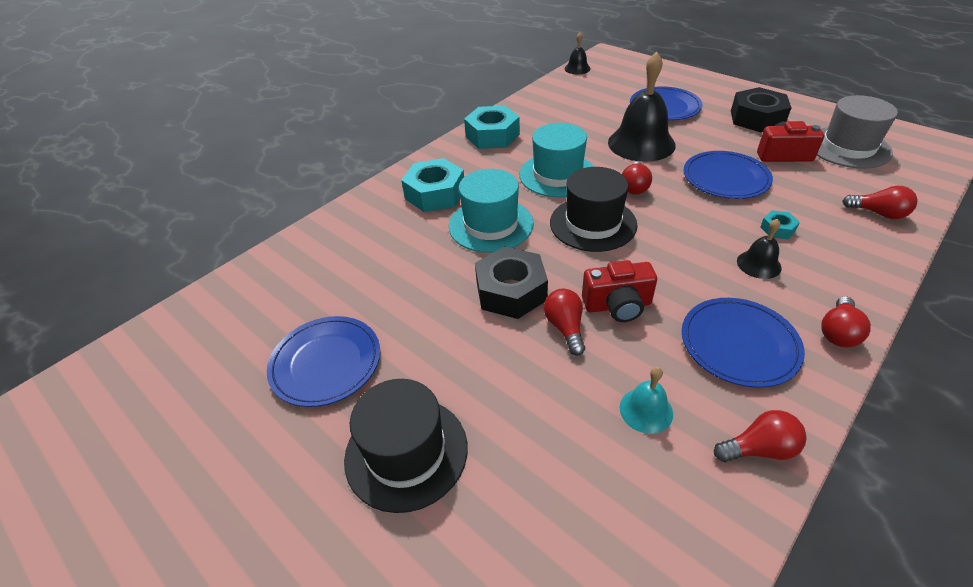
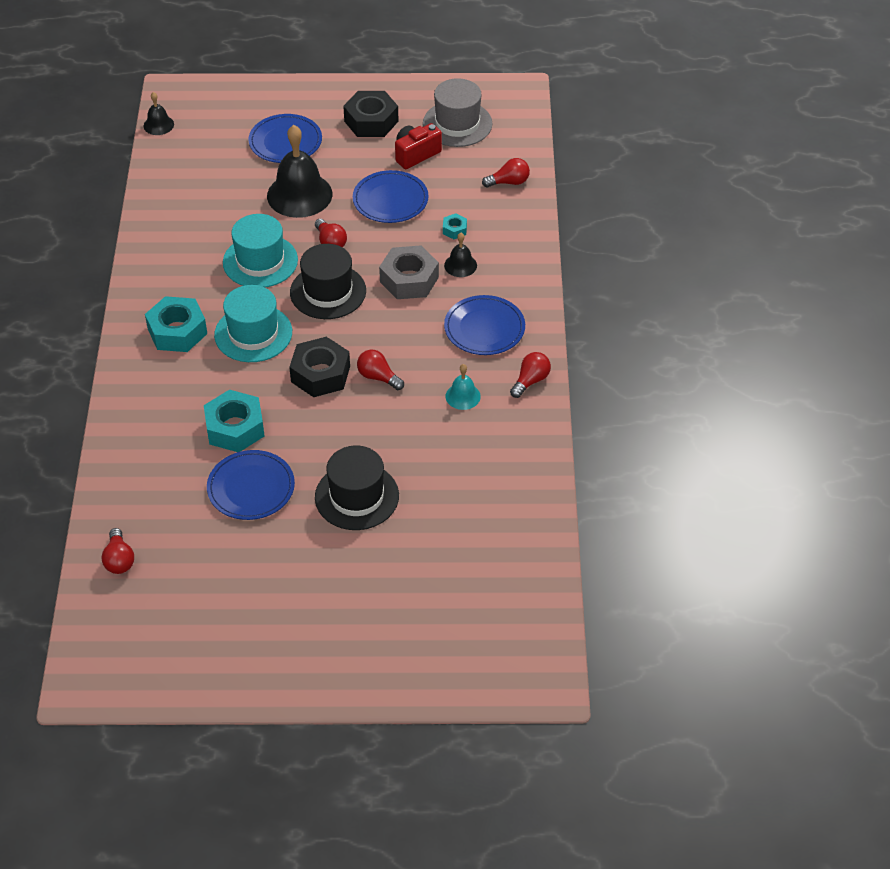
camera: 45 degrees left, 5 degrees up
turquoise nut [464,106,520,149] -> turquoise nut moved to [204,390,264,452]
red camera [582,260,657,322] -> none
red light bulb [821,296,871,347] -> red light bulb moved to [101,528,134,574]
none -> grey nut [379,245,439,299]

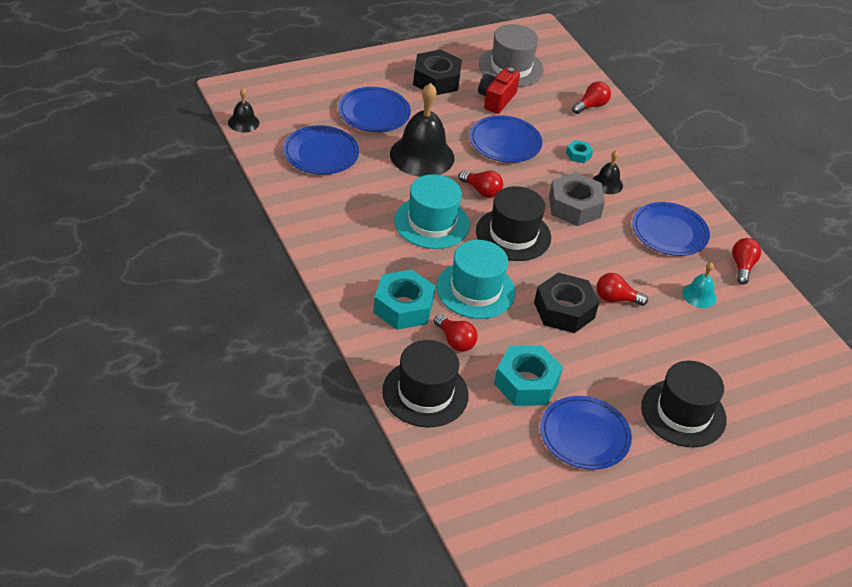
camera: 30 degrees left, 5 degrees down
red light bulb [101,528,134,574] -> red light bulb moved to [434,314,478,352]
none -> blue plate [283,125,359,175]
none -> black hat [382,340,469,427]

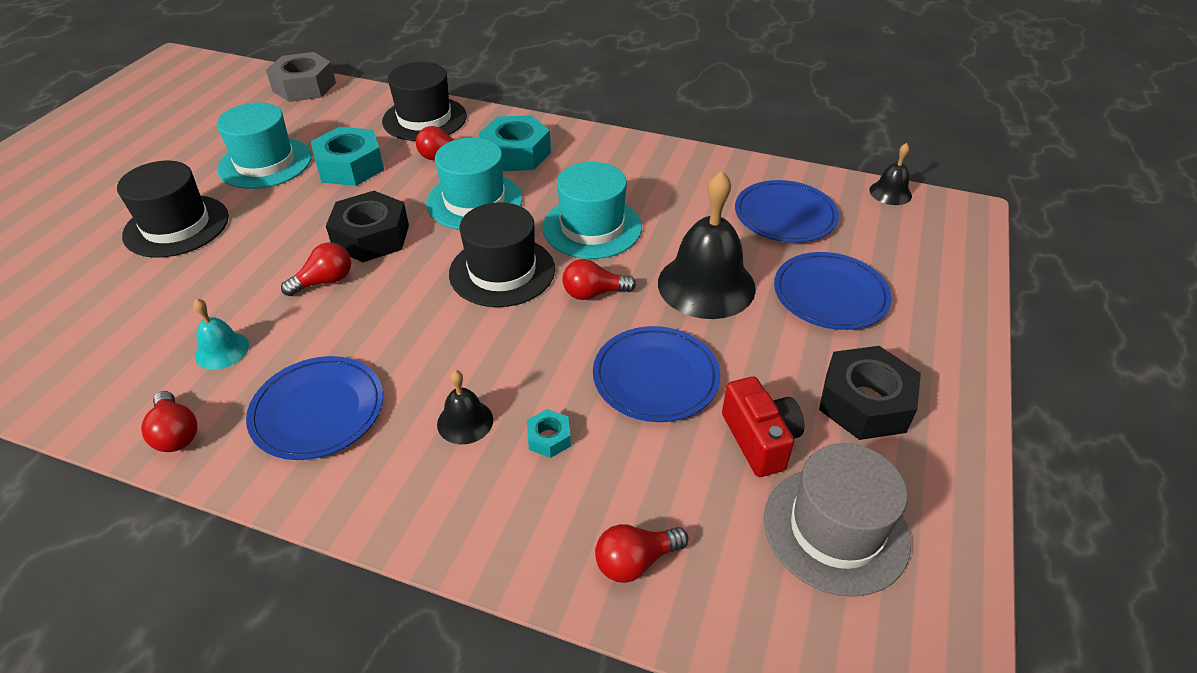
camera: 140 degrees right, 0 degrees up
blue plate [540,396,632,470] -> turquoise hat [217,103,312,189]
grey nut [549,172,605,226] -> grey nut moved to [266,52,336,102]
red light bulb [572,81,611,114] -> red light bulb turned 60 degrees clockwise [595,524,688,583]

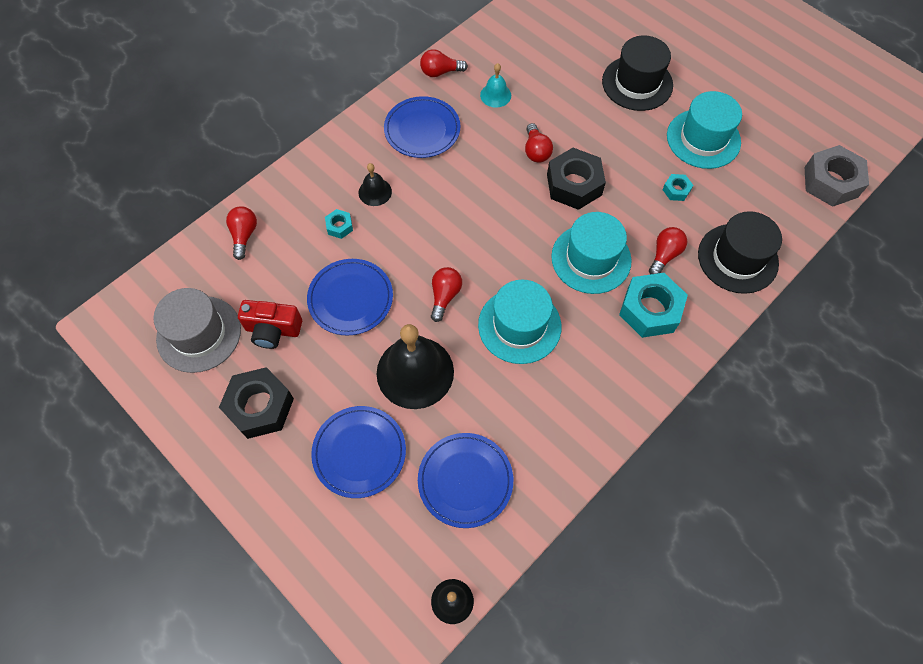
camera: 115 degrees right, 20 degrees up
turquoise nut [311,127,384,186] -> turquoise nut [662,174,693,201], size x0.47
black hat [449,202,555,307] -> none

